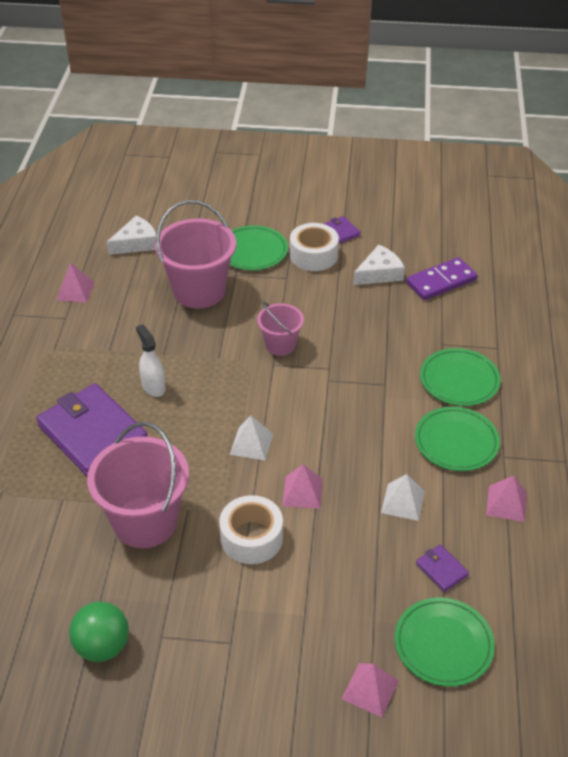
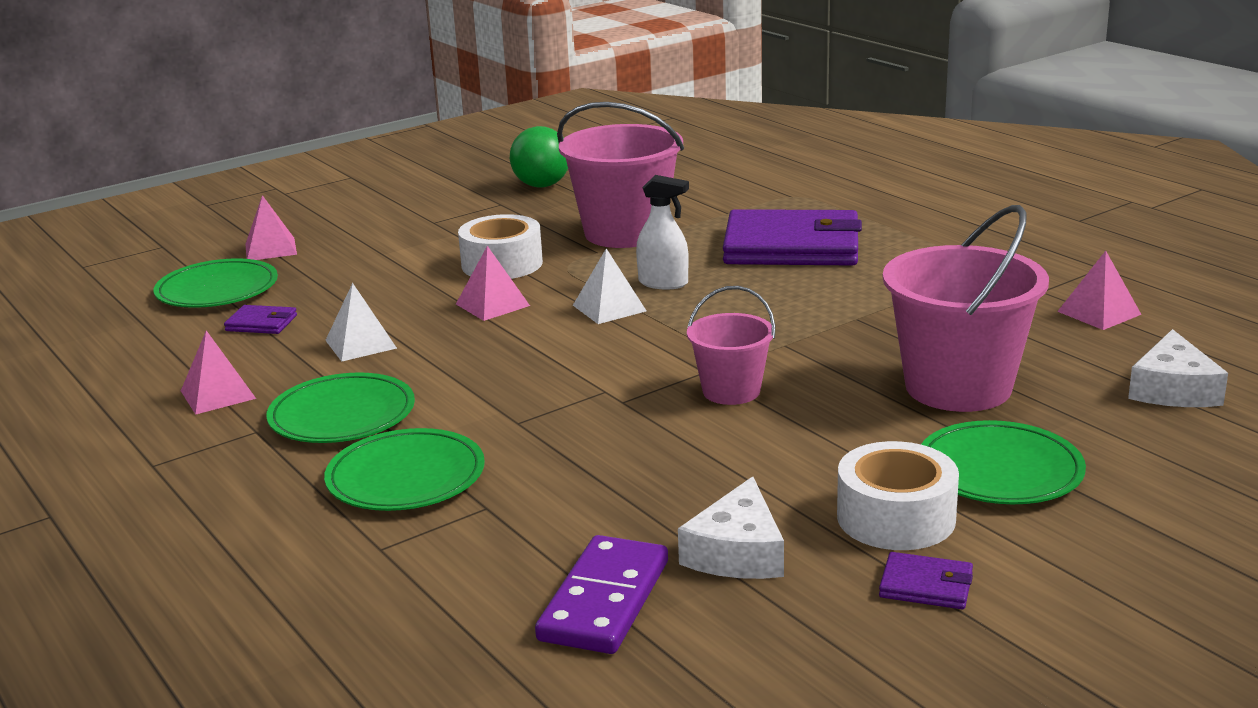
camera: 140 degrees right, 20 degrees down
white spray bottle [136,324,166,397] -> white spray bottle moved to [636,175,689,289]

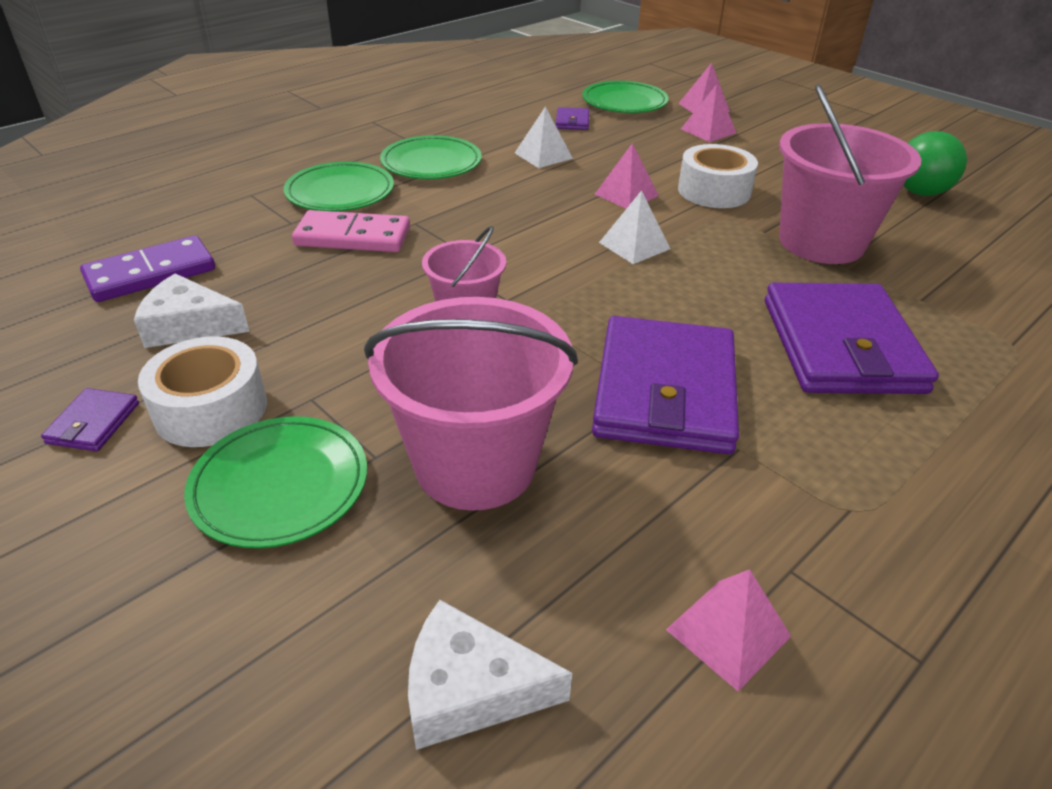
camera: 80 degrees right, 15 degrees up
pink pyramid [181,330,256,415] -> pink pyramid moved to [681,84,736,142]
purple domino [535,535,668,654] -> purple domino turned 45 degrees counterclockwise [80,236,215,302]
white spray bottle [636,175,689,289] -> none
none -> pink domino [292,210,410,252]
none -> purple wallet [592,316,739,454]

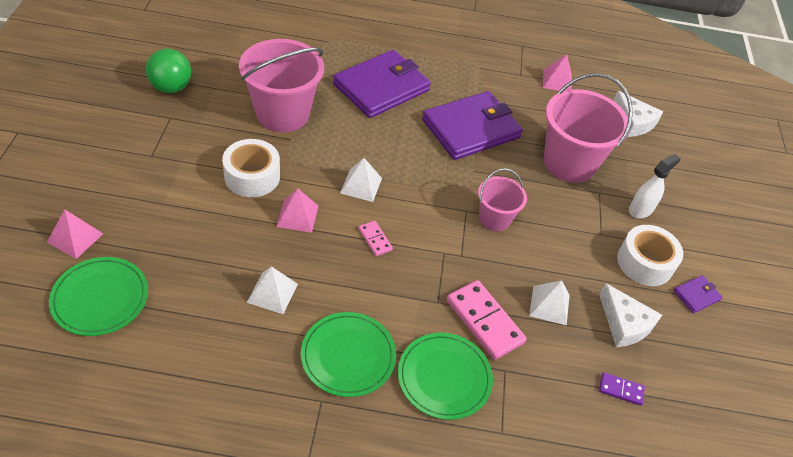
camera: 135 degrees left, 10 degrees up
purple domino [80,236,215,302] -> purple domino [599,372,645,406], size x0.51
green plate [184,416,367,548] -> white spray bottle [629,154,680,218]
purple wallet [556,107,589,130] -> none
pink pyramid [681,84,736,142] -> none
none -> pink domino [358,221,393,256]
none -> white pyramid [529,280,570,326]

